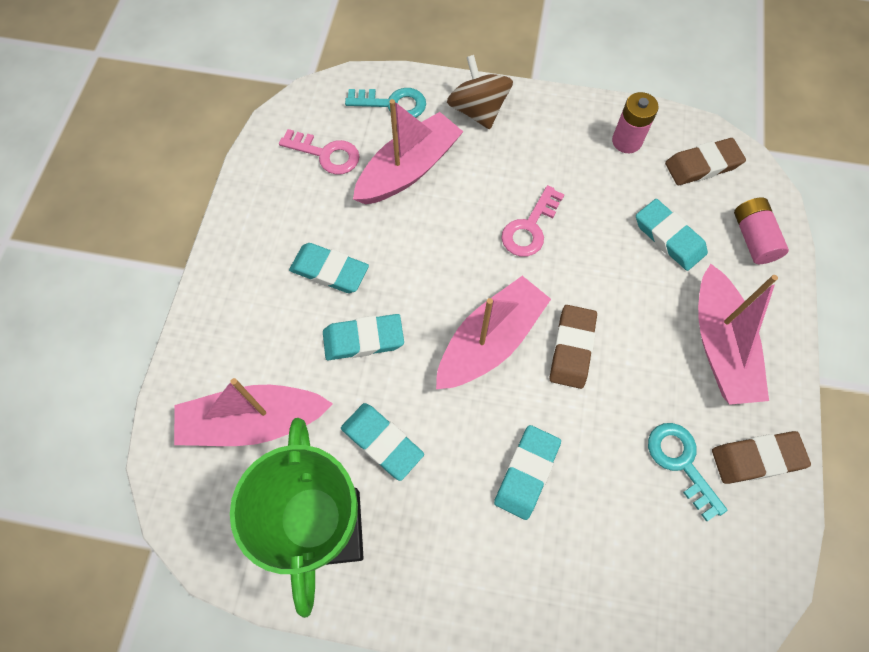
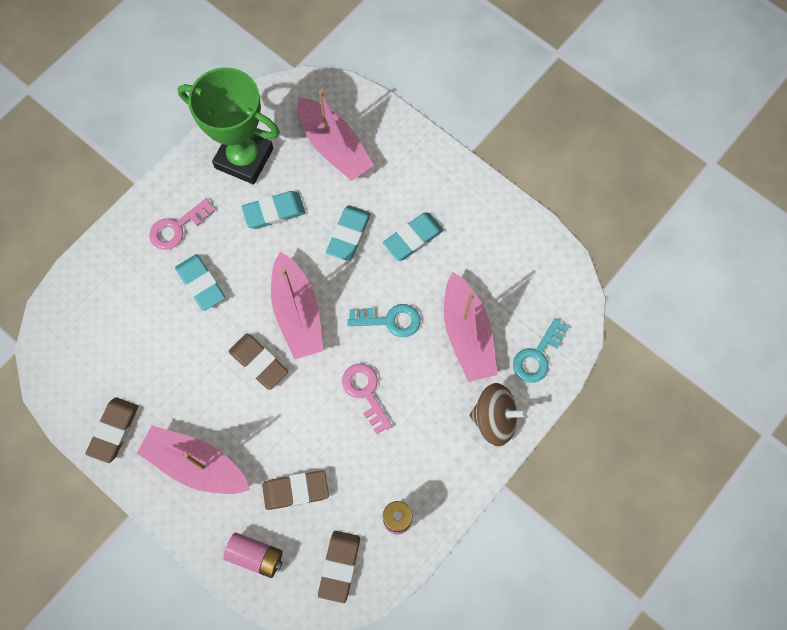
camera: 120 degrees right, 5 degrees up
pink boat [174,378,333,446] -> pink boat turned 120 degrees clockwise [298,90,374,181]
pink key [279,129,360,175] -> pink key moved to [149,198,215,250]
turquoise eraser [636,199,708,271] -> brown eraser [262,470,329,510]
turquoise key [648,423,727,521] -> turquoise key moved to [348,304,421,337]

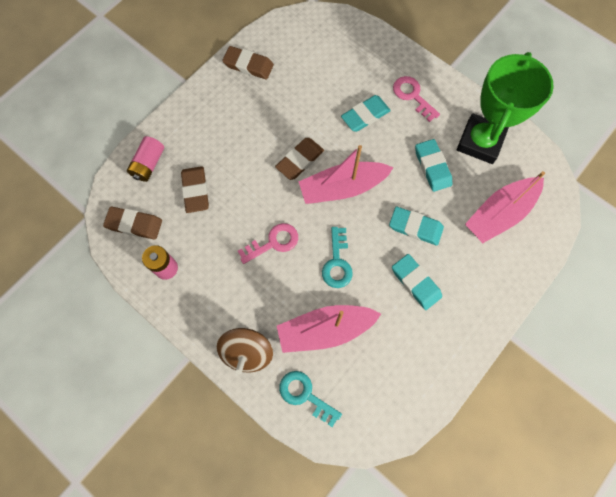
camera: 90 degrees right, 0 degrees up
pink boat [137,425,250,494] -> none

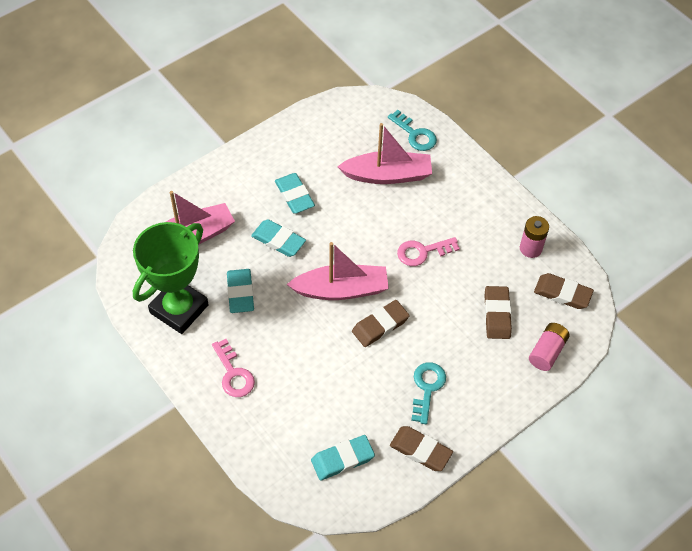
camera: 170 degrees left, 15 degrees down
brown spinning top [217,328,273,375] -> none
turquoise key [322,227,353,288] -> turquoise key moved to [411,362,446,424]
turquoise eraser [341,95,391,132] -> turquoise eraser moved to [311,435,375,481]

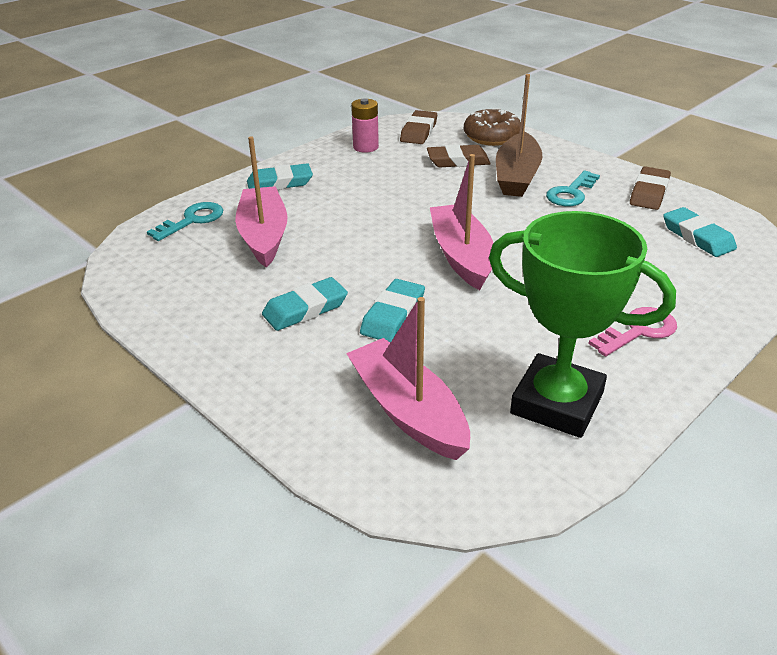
camera: 95 degrees left, 20 degrees down
turquoise eraser [227,269,254,313] -> turquoise eraser moved to [247,163,313,190]
brown eraser [352,300,410,347] -> none
pink key [397,237,460,266] -> none
turquoise key [411,362,446,424] -> turquoise key turned 60 degrees counterclockwise [546,170,600,206]
pink battery [529,323,570,371] -> brown donut [464,108,521,146]
none -> brown boat [496,74,542,197]

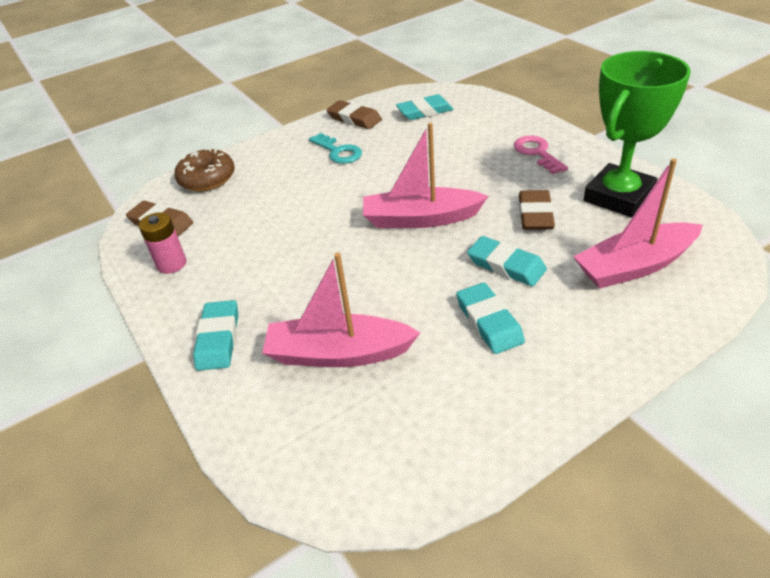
camera: 75 degrees left, 5 degrees up
turquoise key [147,202,223,241] -> none
brown eraser [427,144,491,167] -> brown eraser moved to [519,190,555,230]
brown boat [496,74,542,197] -> none

